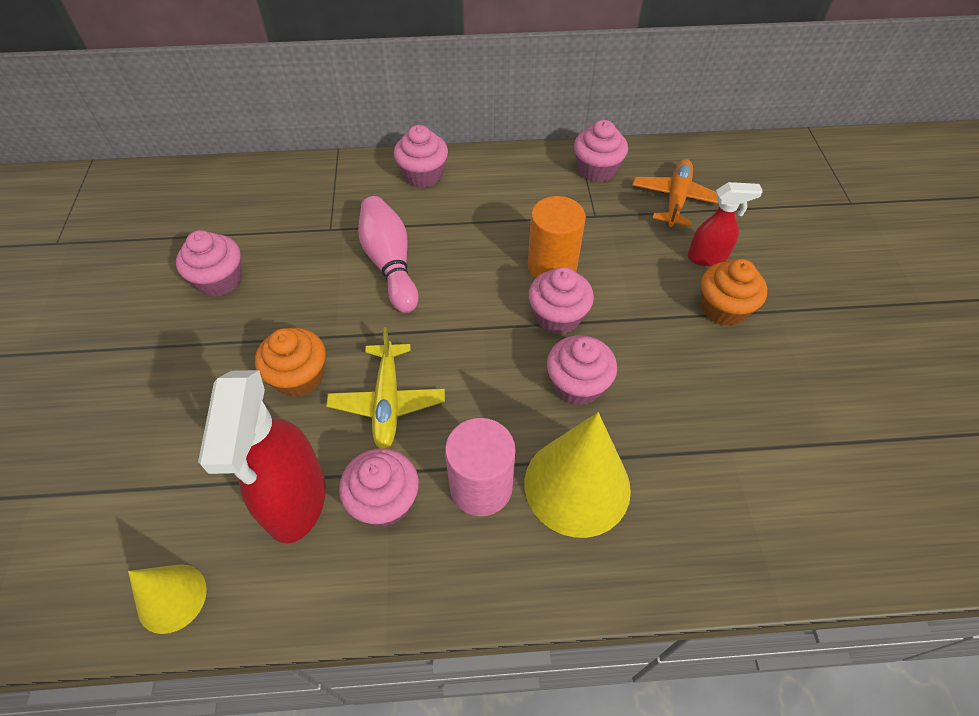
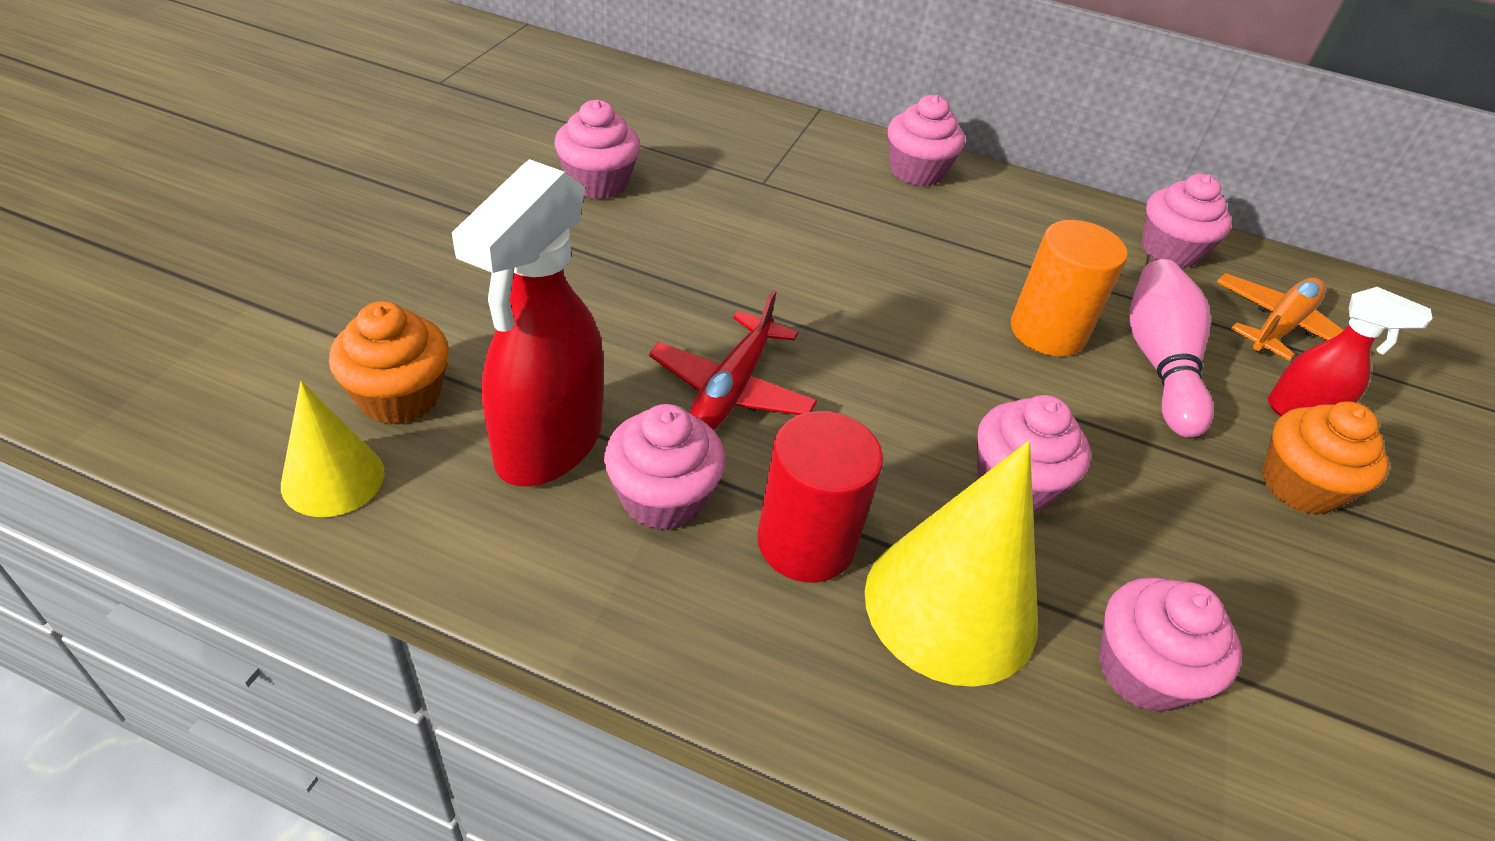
camera: 20 degrees right, 10 degrees down
orange cupcake [255,328,326,397] -> orange cupcake moved to [329,301,449,424]
yellow plane [326,327,445,449] -> red plane [649,290,817,430]
pink bowling pin [358,196,418,313] -> pink bowling pin moved to [1129,259,1214,438]
pink cylinder [445,418,515,516] -> red cylinder [757,411,883,582]
pink cupcake [529,267,594,334] -> pink cupcake moved to [1099,577,1242,713]

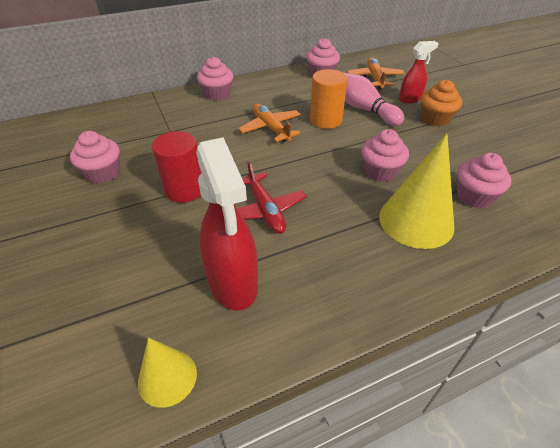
camera: 40 degrees left, 0 degrees up
orange cupcake [329,301,449,424] -> none
pink cupcake [604,404,725,530] -> none
red cylinder [757,411,883,582] -> red cylinder moved to [152,131,202,203]
none -> orange plane [238,103,301,142]

